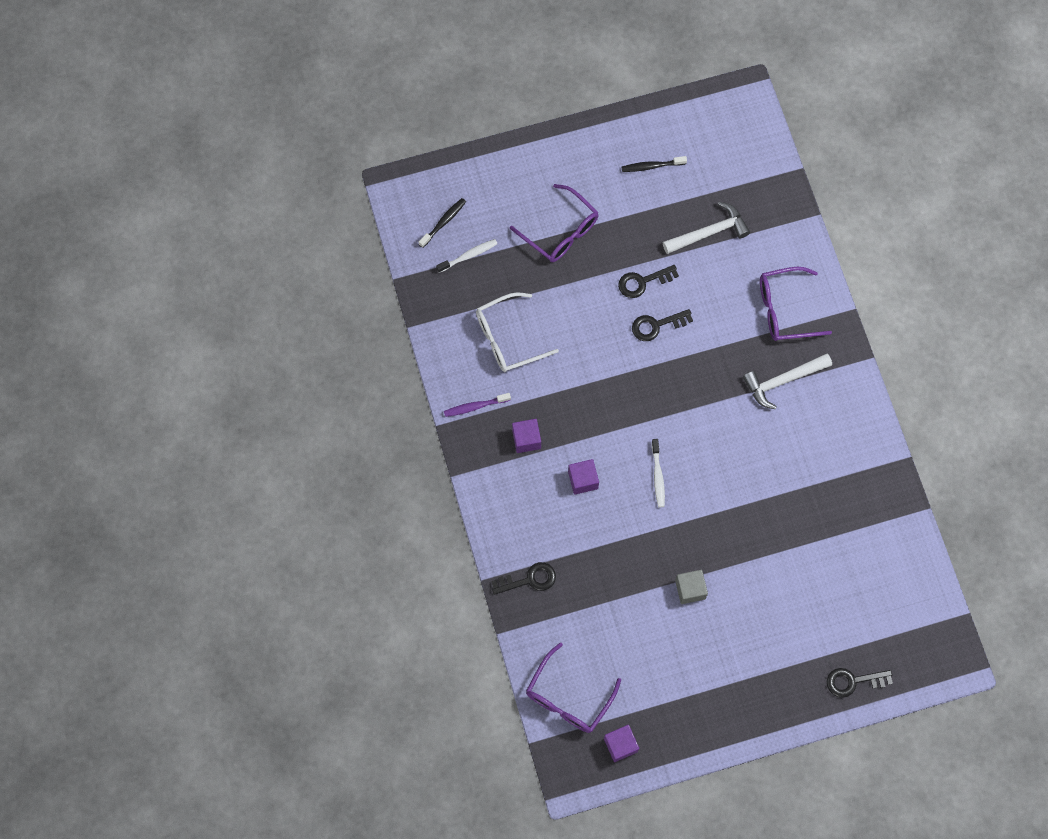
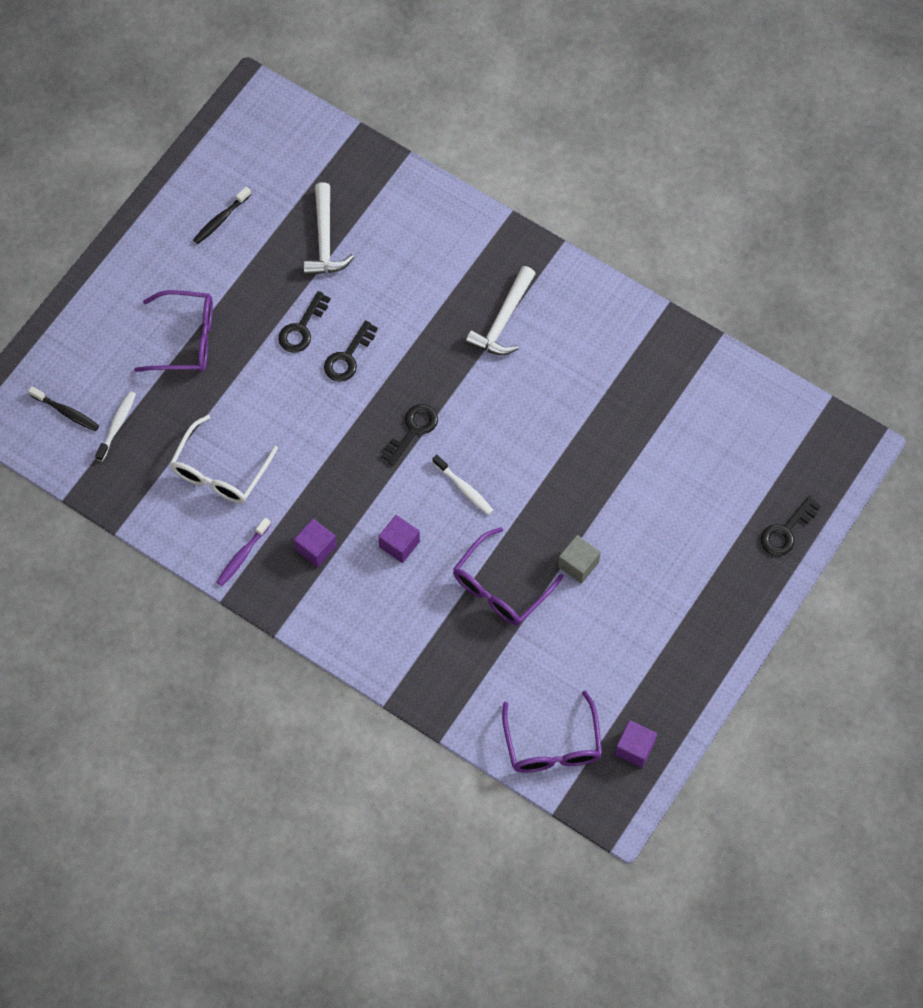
camera: 40 degrees left, 5 degrees down
black toothbrush [419,198,466,248] -> black toothbrush turned 120 degrees clockwise [28,386,99,431]
black key [491,562,556,595] -> black key moved to [381,404,438,466]
white hammer [663,202,750,254] -> white hammer turned 150 degrees clockwise [303,182,354,276]
purple glasses [760,267,832,341] -> purple glasses moved to [453,527,564,625]

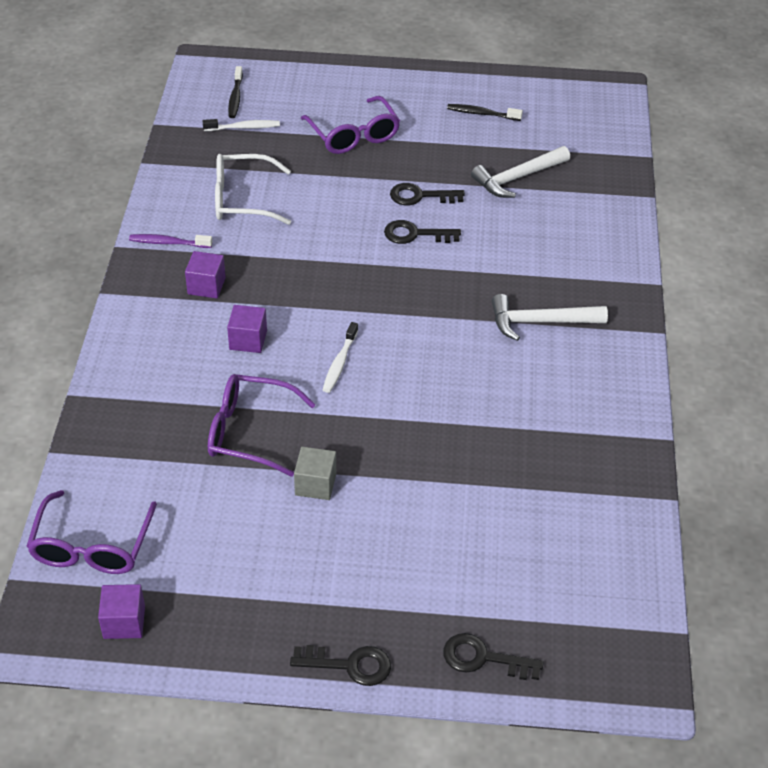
camera: 60 degrees right, 20 degrees down
black key [381,404,438,466] -> black key moved to [290,645,391,686]
purple glasses [502,690,602,773] -> purple glasses turned 45 degrees counterclockwise [27,490,157,574]

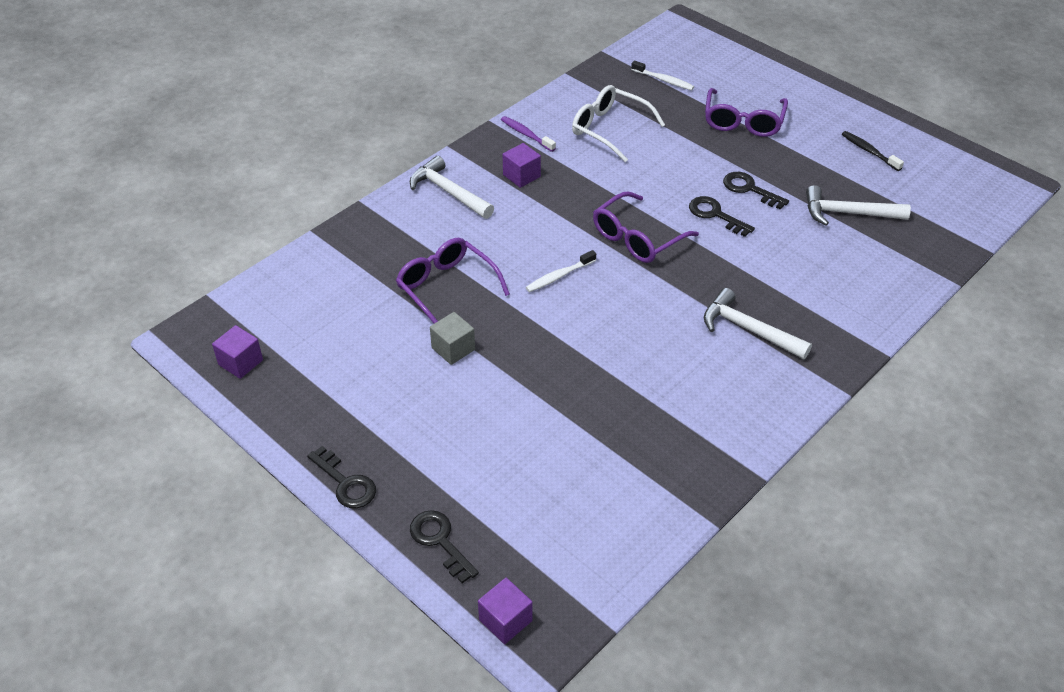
camera: 40 degrees right, 0 degrees up
purple glasses [27,490,157,574] -> purple glasses moved to [593,191,699,263]
purple cube [227,305,267,353] -> purple cube moved to [478,578,532,644]
black toothbrush [228,66,243,118] -> none
none -> white hammer [410,156,494,219]

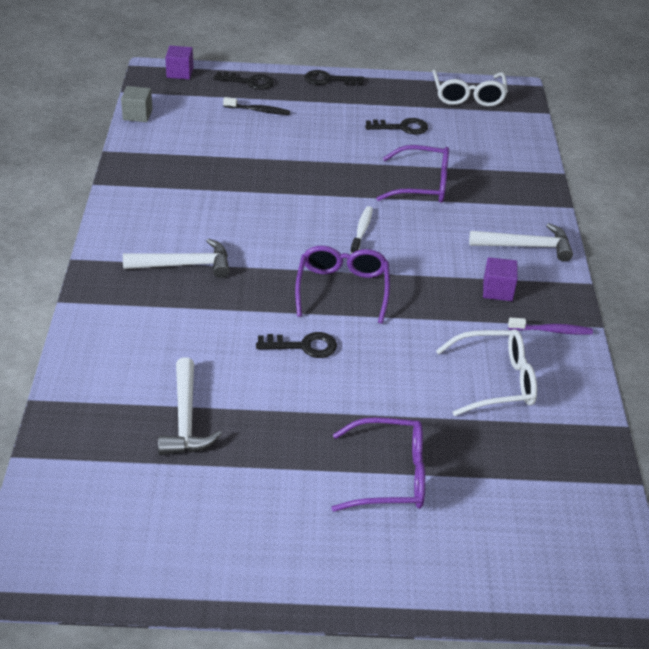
camera: 135 degrees right, 5 degrees down
purple cube [212,325,263,379] -> white glasses [432,69,508,106]
grey cube [430,312,475,365] -> grey cube moved to [121,86,152,122]
white toothbrush [631,60,694,90] -> none
purple glasses [705,88,788,137] -> purple glasses turned 120 degrees clockwise [331,417,425,512]
black key [723,172,789,210] -> black key moved to [365,118,428,135]
white hammer [806,185,911,226] -> white hammer turned 120 degrees clockwise [158,357,222,455]
black toothbrush [842,131,904,171] -> black toothbrush moved to [223,97,290,115]

